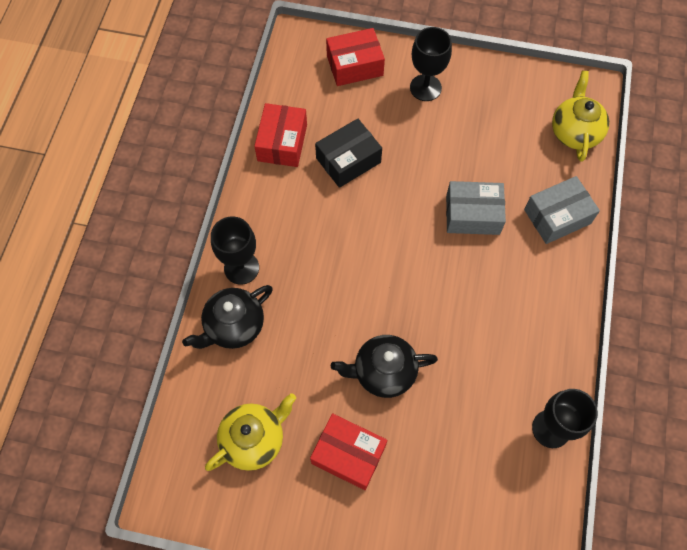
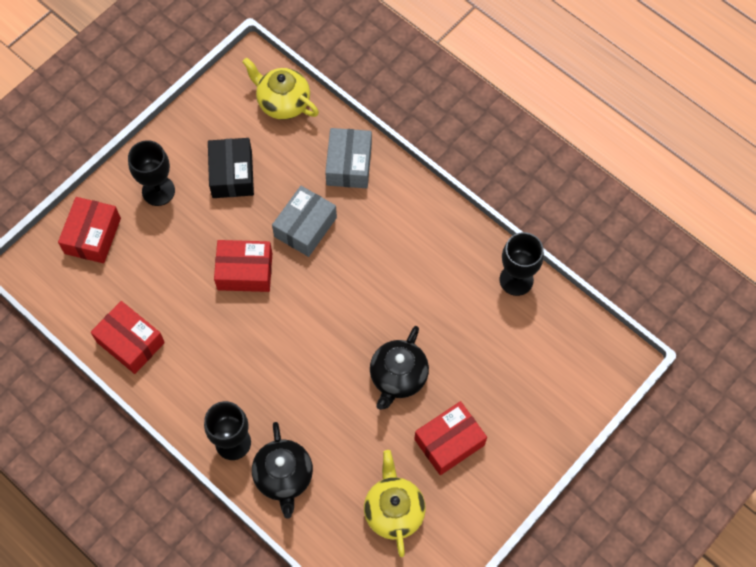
camera: 60 degrees left, 0 degrees up
black box [315,119,382,188] -> black box moved to [208,138,254,198]
none -> red box [214,240,272,292]

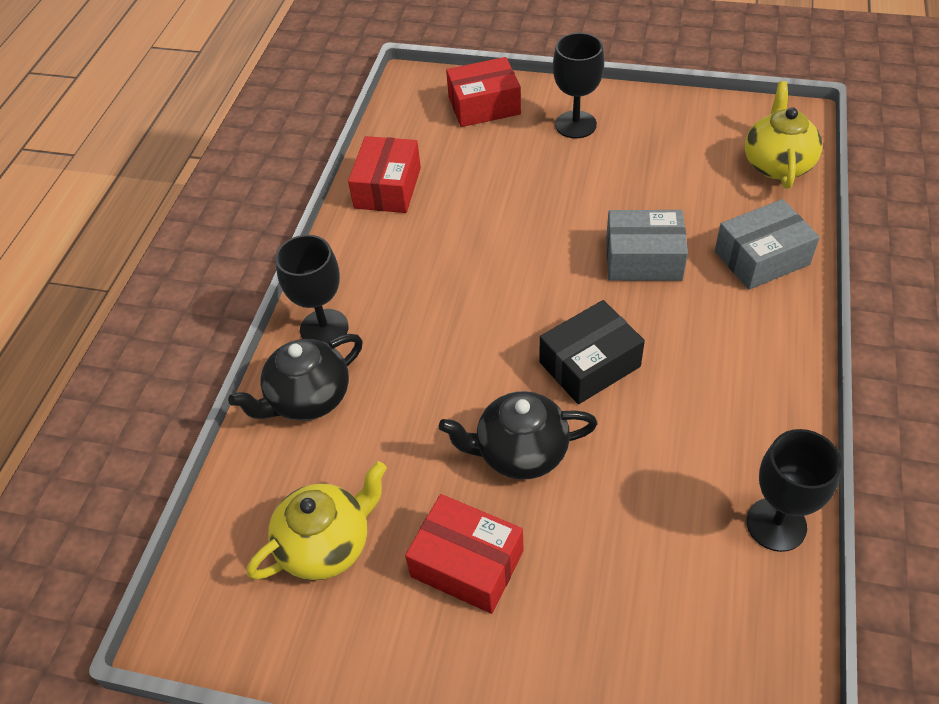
camera: 65 degrees right, 15 degrees down
black box [208,138,254,198] -> black box moved to [540,300,645,404]
red box [214,240,272,292] -> none

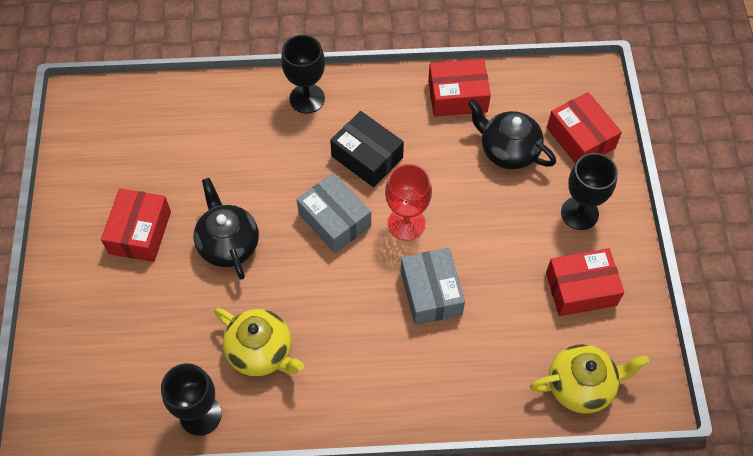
camera: 70 degrees right, 10 degrees up
black teapot [228,334,363,421] -> black teapot moved to [468,99,556,169]
yellow teapot [247,461,387,580] -> yellow teapot moved to [214,308,304,376]
black box [540,300,645,404] -> black box moved to [330,111,404,187]
grey box [715,199,820,290] -> grey box moved to [297,173,371,253]
none -> red goblet [385,164,432,241]
none -> red box [546,248,624,316]

